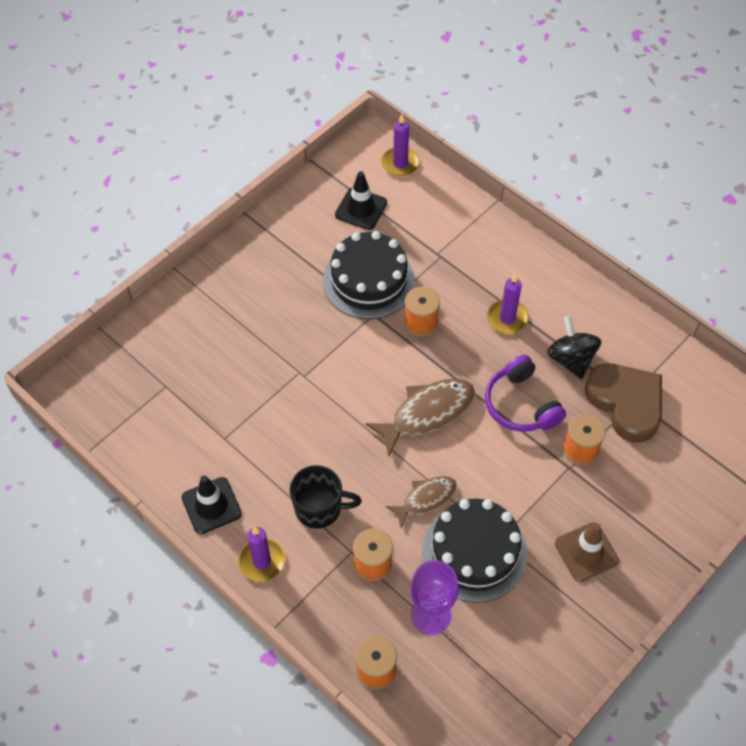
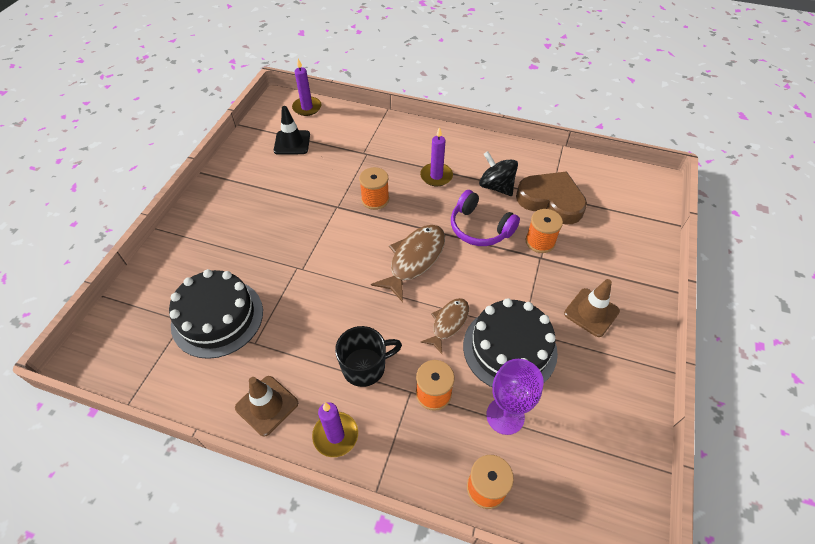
camera: 25 degrees left, 5 degrees down
black traffic cone [182,475,242,534] -> brown traffic cone [235,376,298,437]
black cake [323,231,415,320] -> black cake moved to [169,269,263,359]

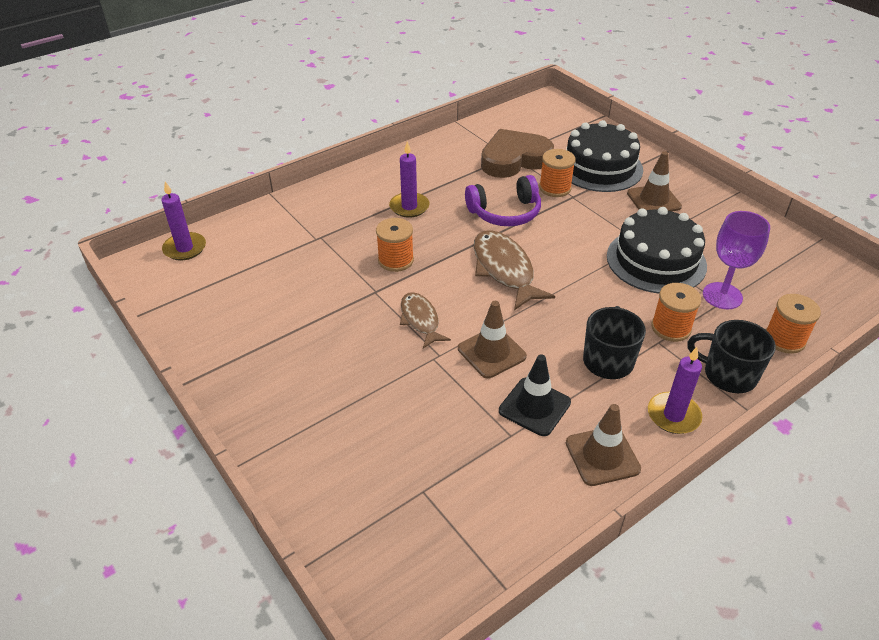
camera: 55 degrees left, 10 degrees down
black cake [169,269,263,359] -> black cake moved to [566,120,643,192]
black traffic cone [274,106,310,155] -> black traffic cone moved to [499,354,571,436]
brown fish [420,298,469,354] -> brown fish moved to [400,292,451,349]
black spinning top [479,151,518,196] -> none
none -> brown traffic cone [458,301,527,379]
none -> black mug [687,320,776,393]

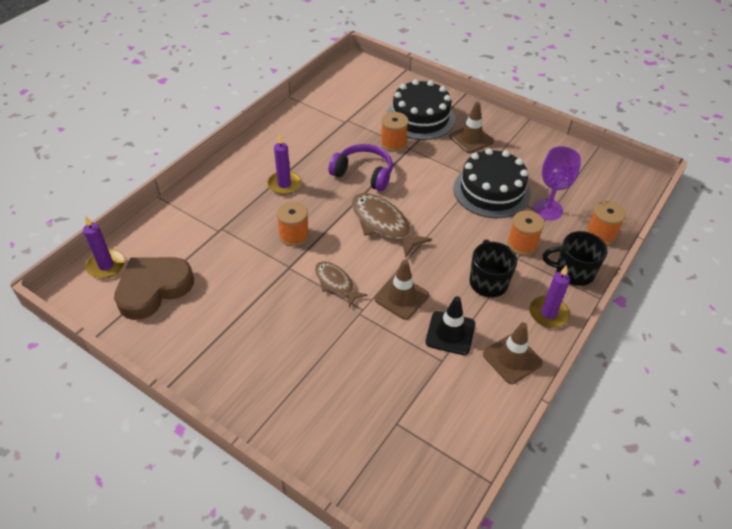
camera: 20 degrees left, 5 degrees up
purple headphones [465,175,541,226] -> purple headphones turned 120 degrees counterclockwise [328,144,393,191]
brown heart [481,129,554,178] -> brown heart moved to [114,257,194,320]

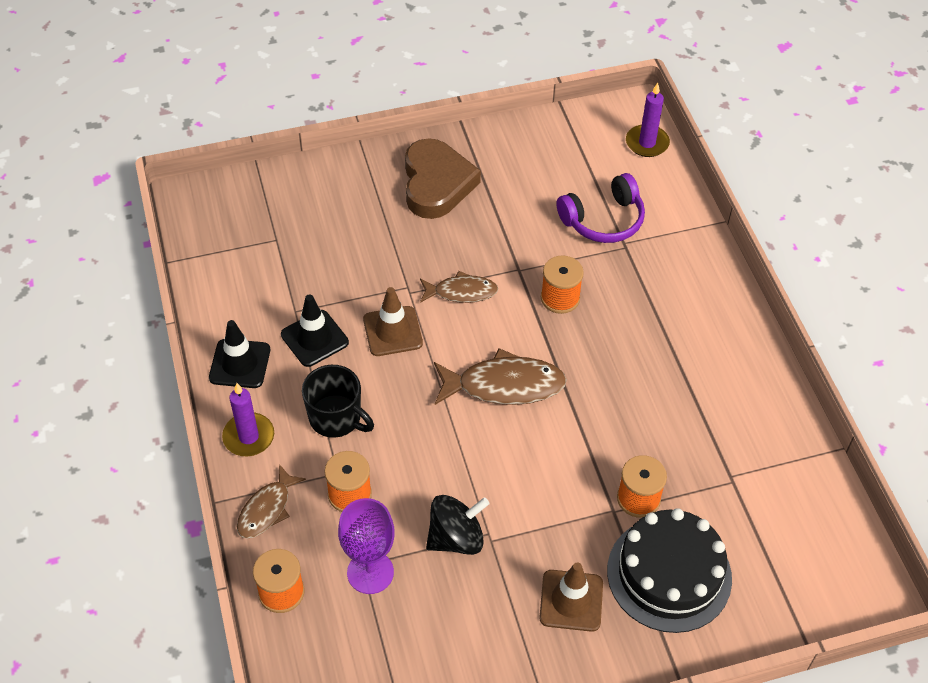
camera: 130 degrees right, 5 degrees up
brown heart [114,257,194,320] -> brown heart moved to [405,138,481,219]
purple candle [267,134,301,195] -> none
purple headphones [328,144,393,191] -> purple headphones moved to [556,173,645,243]
black cake [453,148,531,218] -> black spinning top [426,495,489,555]
brown traffic cone [483,322,543,384] -> black traffic cone [209,320,270,388]
black mug [543,231,607,286] -> brown fish [237,464,306,539]

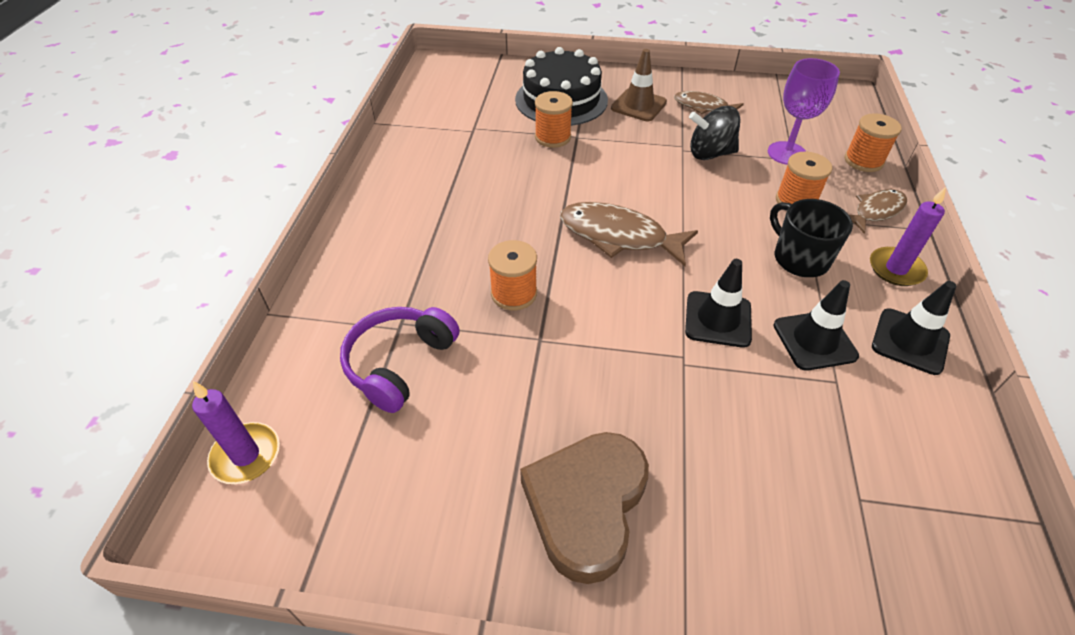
camera: 155 degrees left, 5 degrees down
brown traffic cone [363,287,423,356] -> black traffic cone [685,259,752,348]
brown fish [420,271,498,303] -> brown fish moved to [674,91,744,114]
purple headphones [556,173,645,243] -> purple headphones turned 60 degrees counterclockwise [340,307,460,413]

